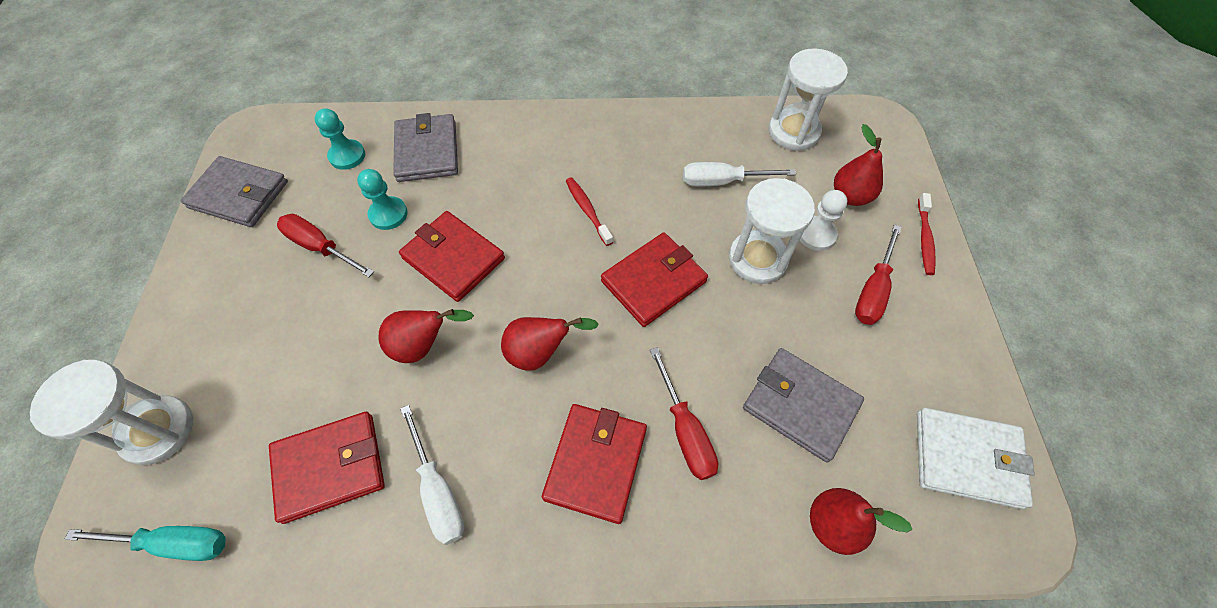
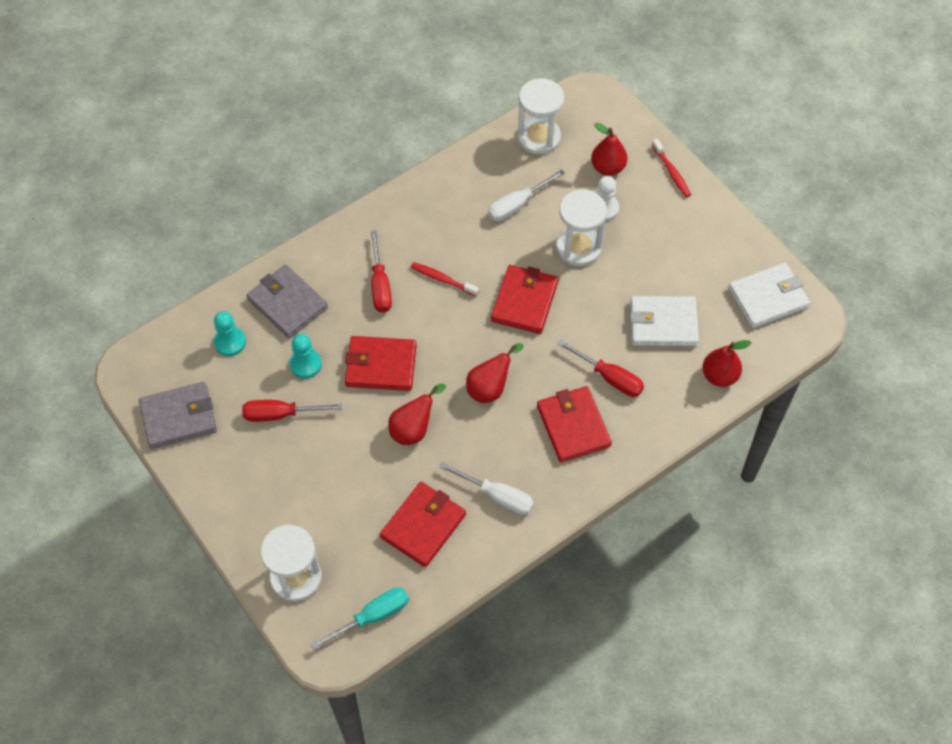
camera: 35 degrees left, 0 degrees up
grey wallet [743,348,864,462] -> white wallet [630,296,699,346]
red screwdriver [855,224,902,325] -> red screwdriver moved to [371,231,392,313]

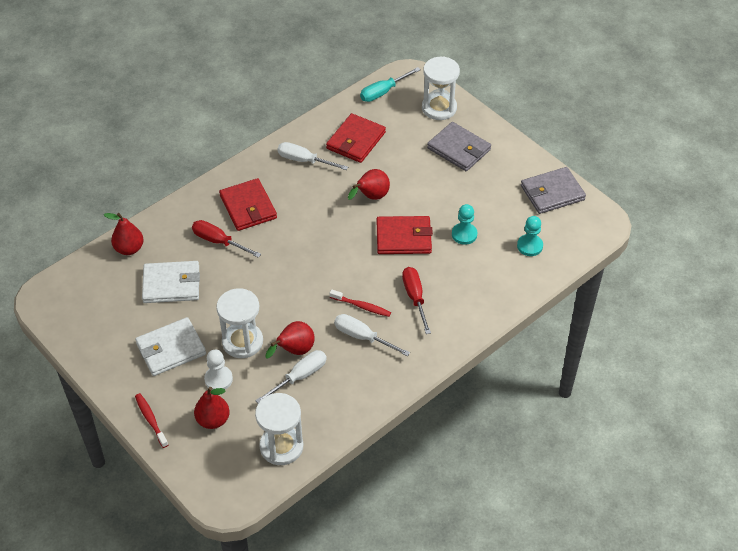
camera: 175 degrees right, 10 degrees down
red screwdriver [242,400,342,422] -> none
grey wallet [246,265,328,338] -> grey wallet moved to [427,122,491,171]
red pear [466,343,524,403] -> red pear moved to [265,321,315,359]
red wallet [491,265,558,334] -> none
white wallet [728,263,810,328] -> white wallet moved to [135,317,206,376]
none -> white screwdriver [334,314,410,356]

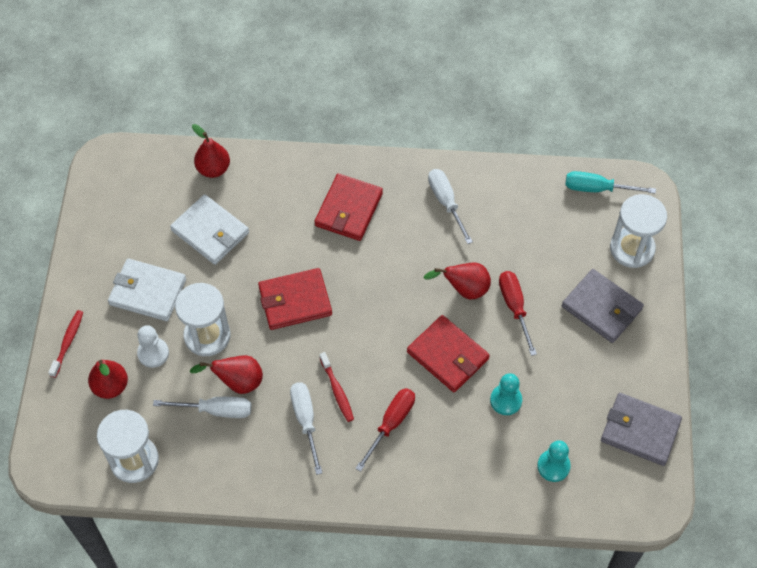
camera: 45 degrees right, 10 degrees up
red screwdriver [192,220,261,258] -> red screwdriver moved to [499,271,537,356]
red wallet [326,113,386,163] -> red wallet moved to [258,268,332,330]
grey wallet [427,122,491,171] -> grey wallet turned 45 degrees counterclockwise [562,269,644,343]

